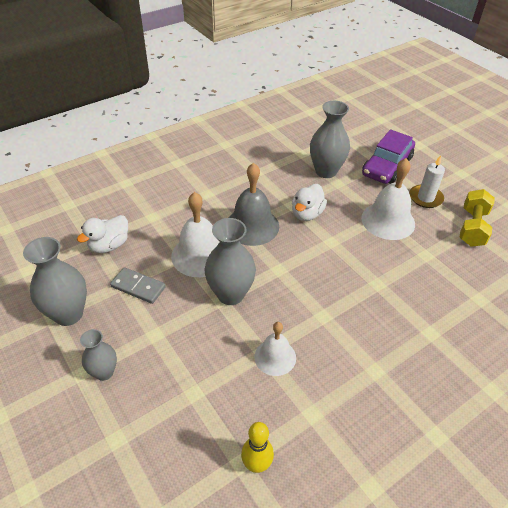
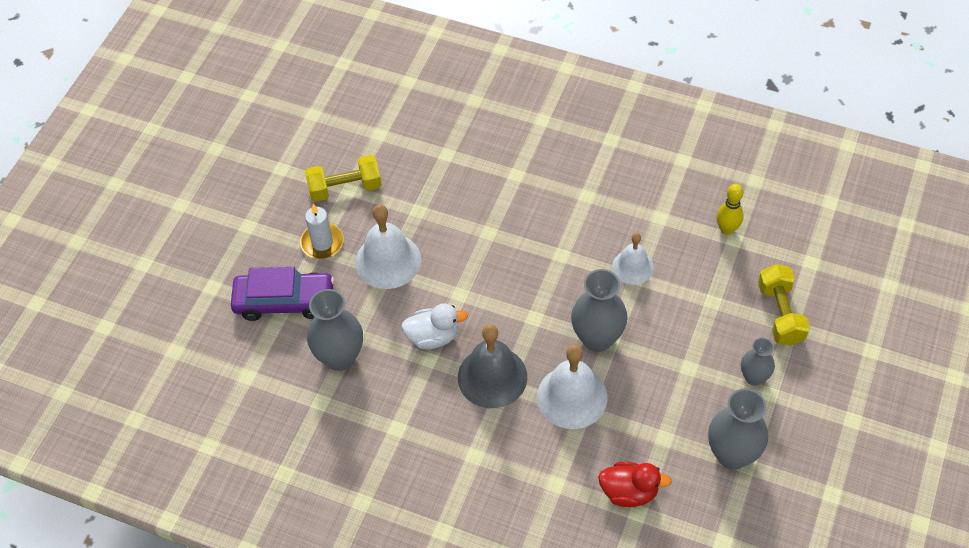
camera: 120 degrees left, 10 degrees up
white duck [77,215,128,253] -> red duck [598,462,672,507]
grey domino [110,267,166,304] -> none
none -> yellow dumbbell [758,264,810,346]

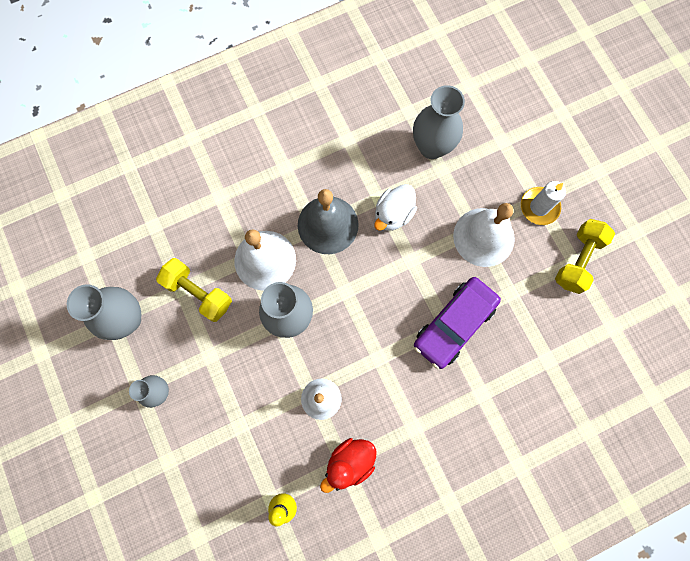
camera: 130 degrees right, 20 degrees up
purple car [231,267,335,321] -> purple car moved to [414,277,501,369]
red duck [598,462,672,507] -> red duck moved to [320,438,377,493]
yellow dumbbell [758,264,810,346] -> yellow dumbbell moved to [156,258,232,322]

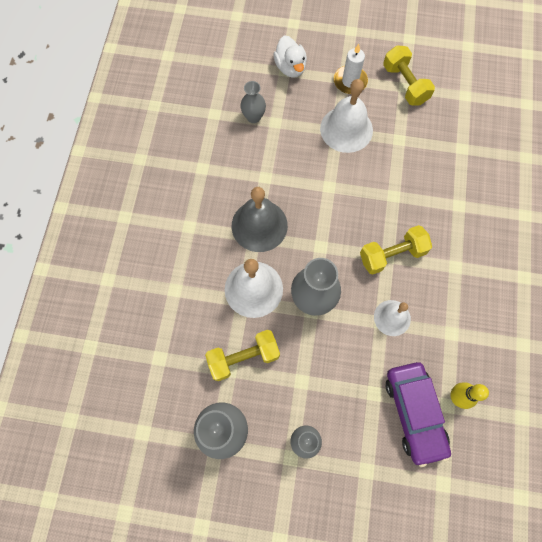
camera: 55 degrees left, 5 degrees down
red duck [320,438,377,493] -> none
white duck [374,184,417,231] -> white duck moved to [273,35,307,78]
grey vase [413,85,465,159] -> grey vase [240,81,266,123], size x0.59
purple car [414,277,501,369] -> purple car moved to [386,362,451,467]
none -> yellow dumbbell [360,225,432,275]

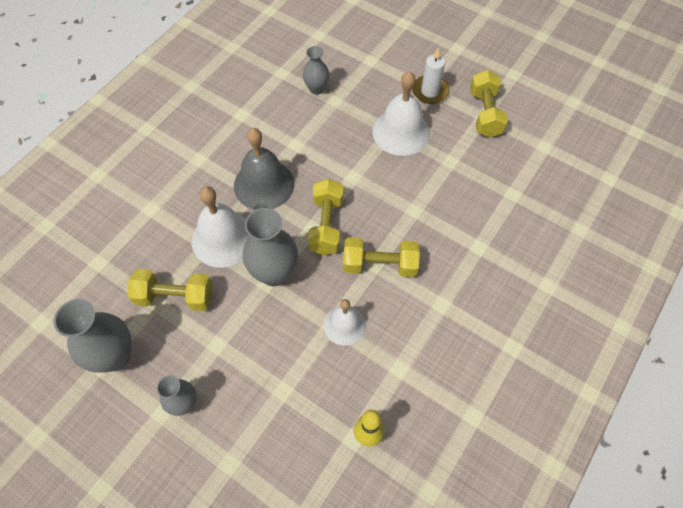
camera: 25 degrees right, 10 degrees down
white duck [273,35,307,78] -> none
purple car [386,362,451,467] -> none
none -> yellow dumbbell [308,179,343,255]

